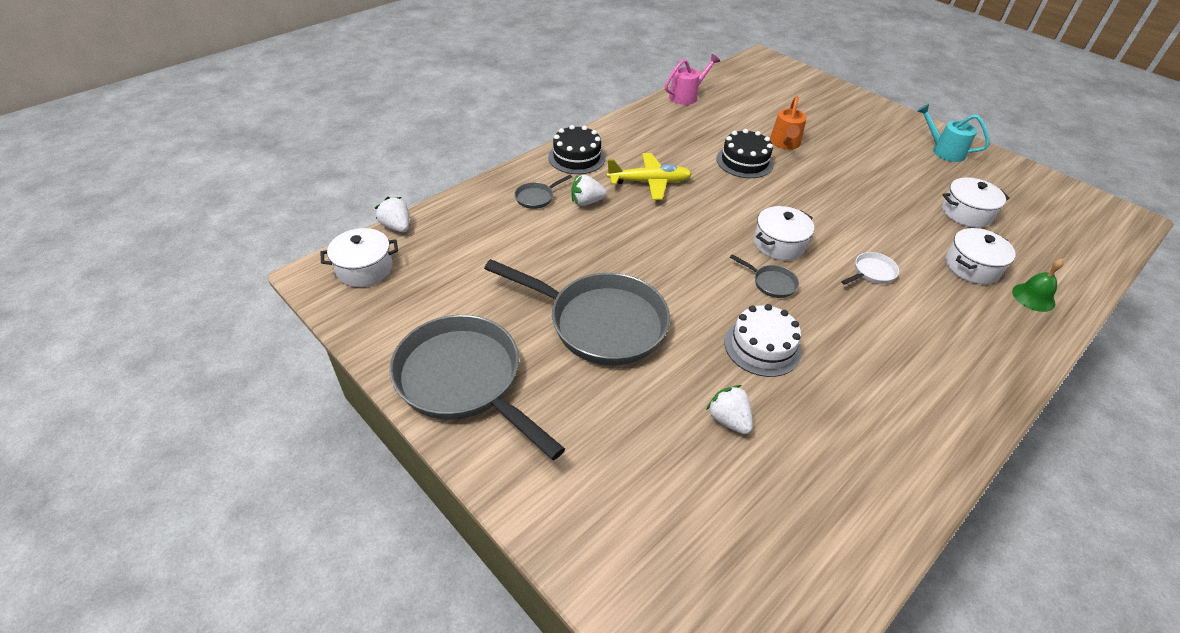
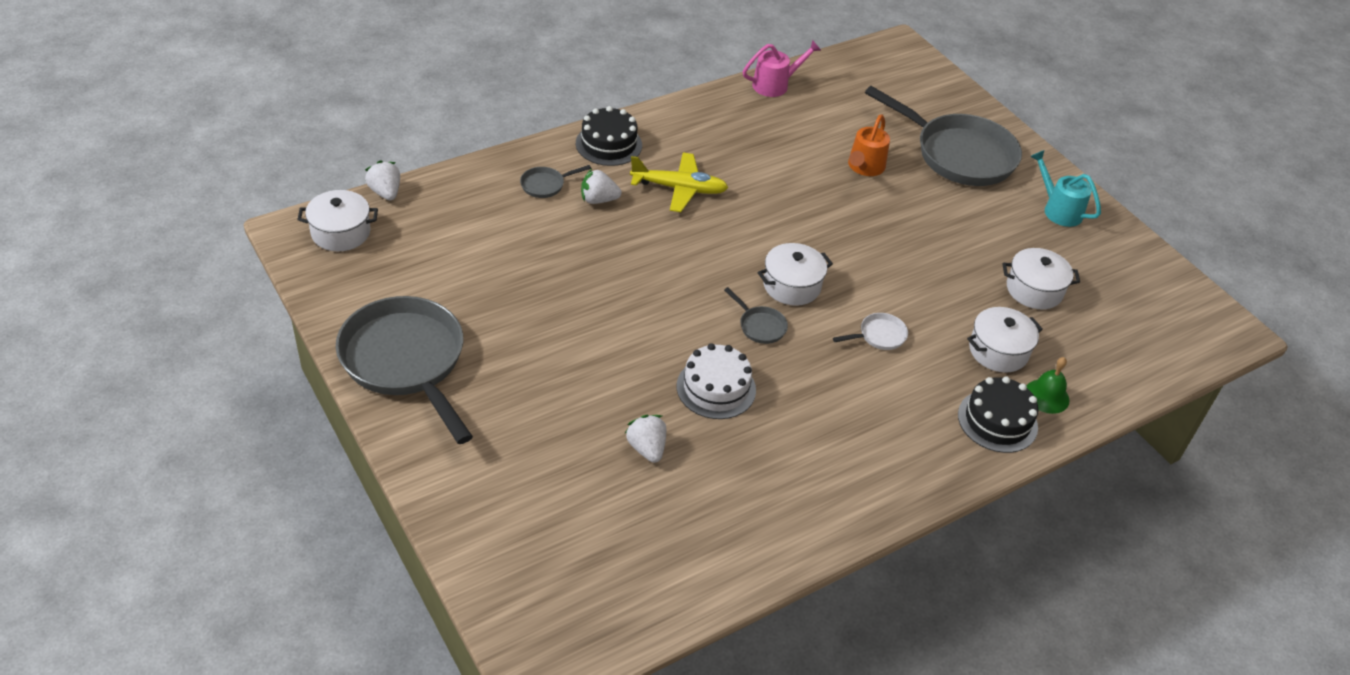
camera: 10 degrees right, 0 degrees up
grey pan [484,259,670,365] -> grey pan moved to [865,86,1022,186]
black cake [716,129,774,178] -> black cake moved to [958,376,1038,453]

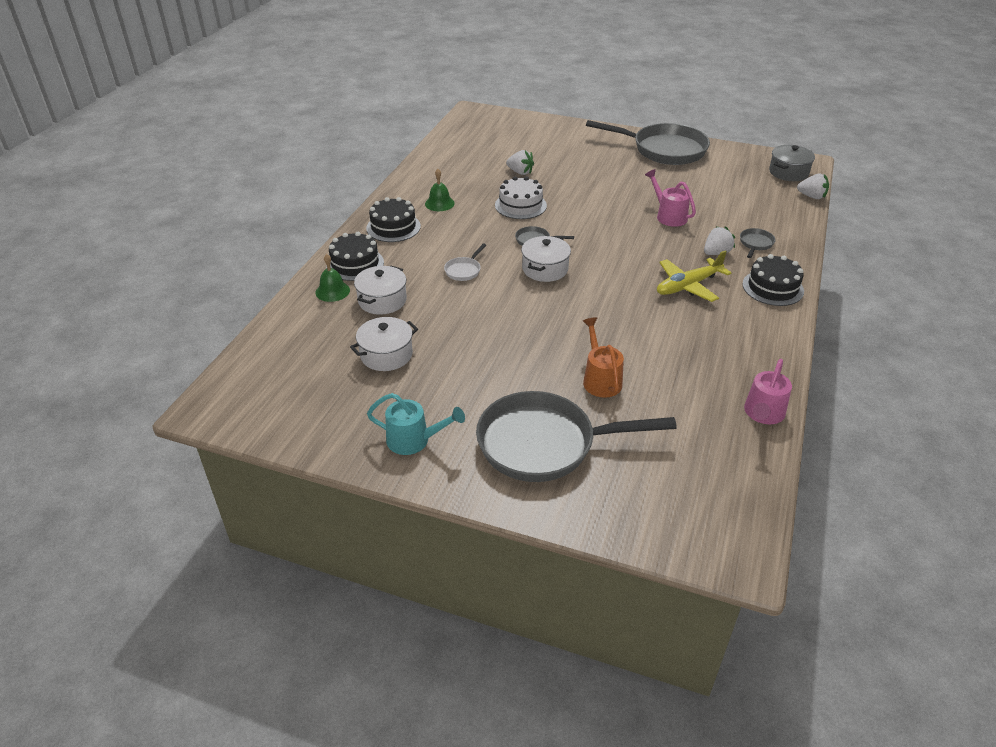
camera: 145 degrees right, 5 degrees down
white pot [298,190,378,251] -> grey pot [769,145,815,181]
none -> black cake [366,197,421,242]
none -> green bell [425,169,455,211]
none -> pink watering can [645,169,696,227]

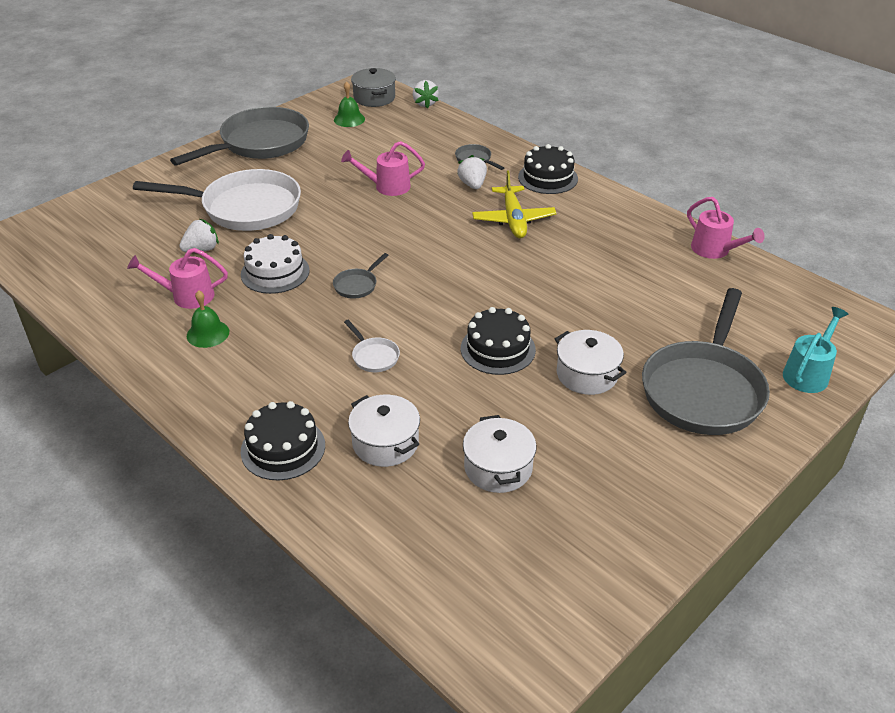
camera: 65 degrees left, 0 degrees up
green bell [315,254,350,302] -> green bell moved to [334,81,365,127]
black cake [366,197,421,242] -> black cake moved to [461,307,536,375]
turquoise watering can [367,393,465,455] -> turquoise watering can moved to [783,307,848,393]
white pot [521,236,571,282] -> white pot moved to [555,330,627,395]
orange watering can [583,317,624,398] -> none
white strawberry [797,174,829,199] -> white strawberry turned 120 degrees clockwise [413,80,439,108]
none -> pink watering can [127,248,228,309]
none -> white pan [133,169,301,231]

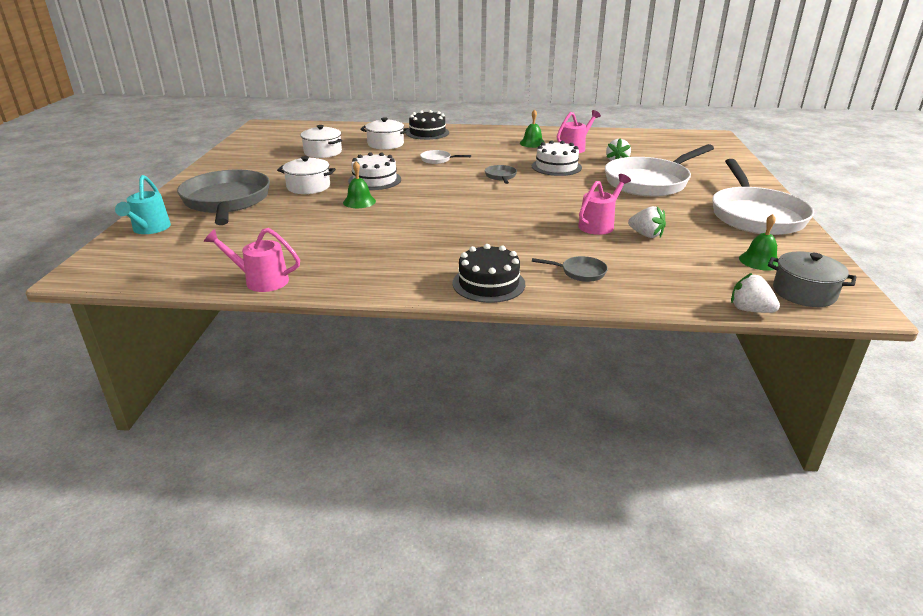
camera: 140 degrees right, 10 degrees down
grey pan [170,107,309,166] -> white pan [712,159,814,235]
white strawberry [457,155,487,189] -> white strawberry moved to [628,206,666,238]
black cake [461,307,536,375] -> white cake [348,152,401,190]
yellow plane [472,170,557,239] -> none
none -> green bell [343,161,376,208]

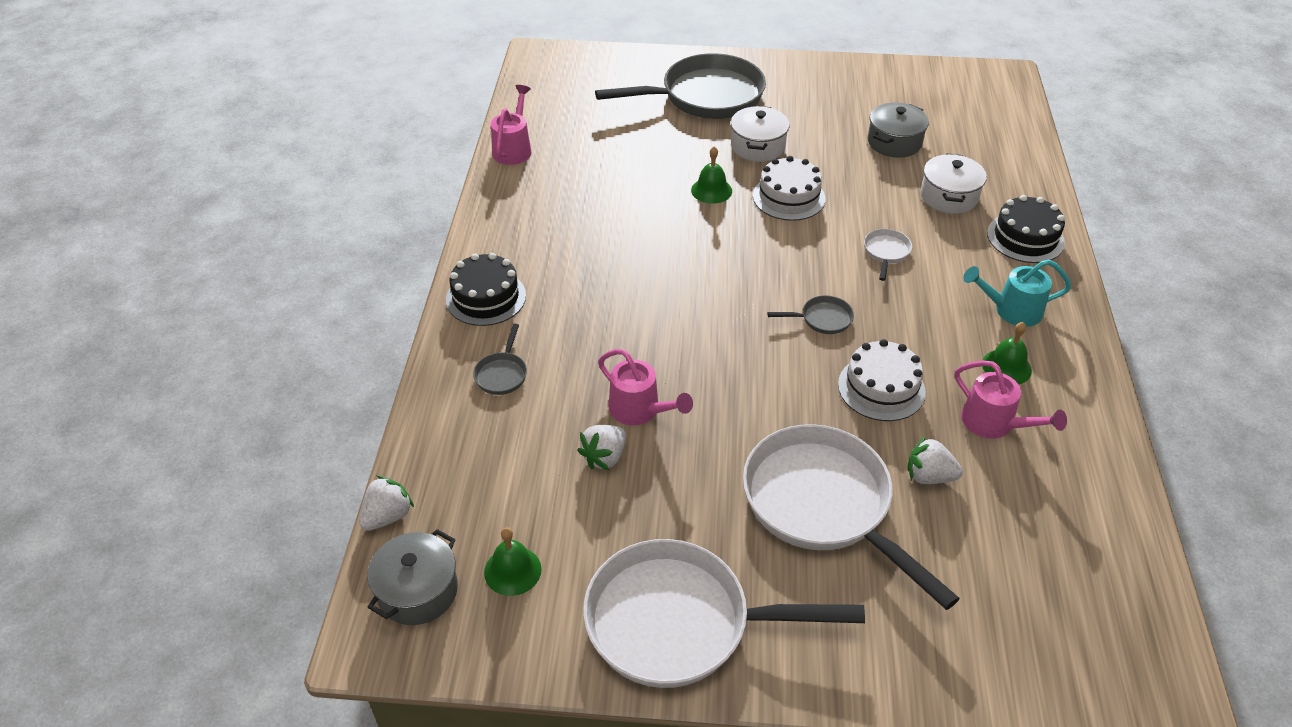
camera: 90 degrees right, 15 degrees up
turquoise watering can [115,175,171,234] -> turquoise watering can moved to [963,259,1071,327]
white pot [301,125,342,158] -> grey pot [868,102,929,158]

